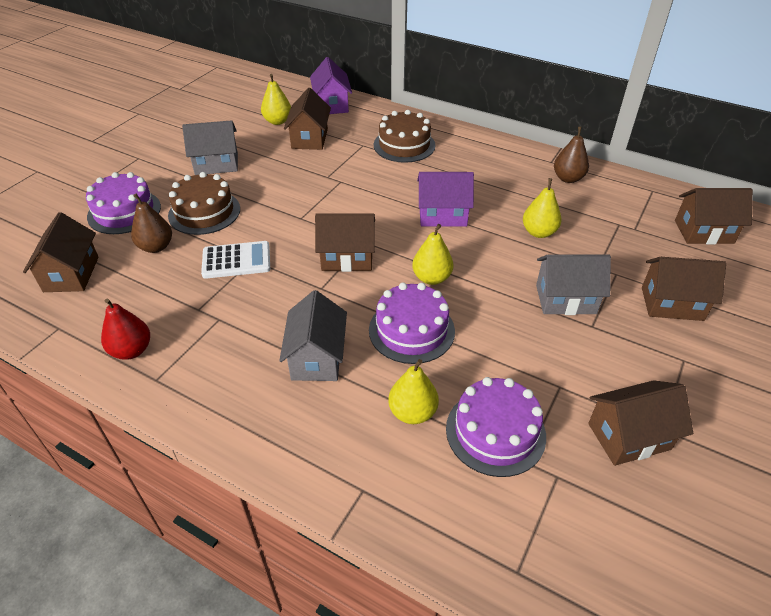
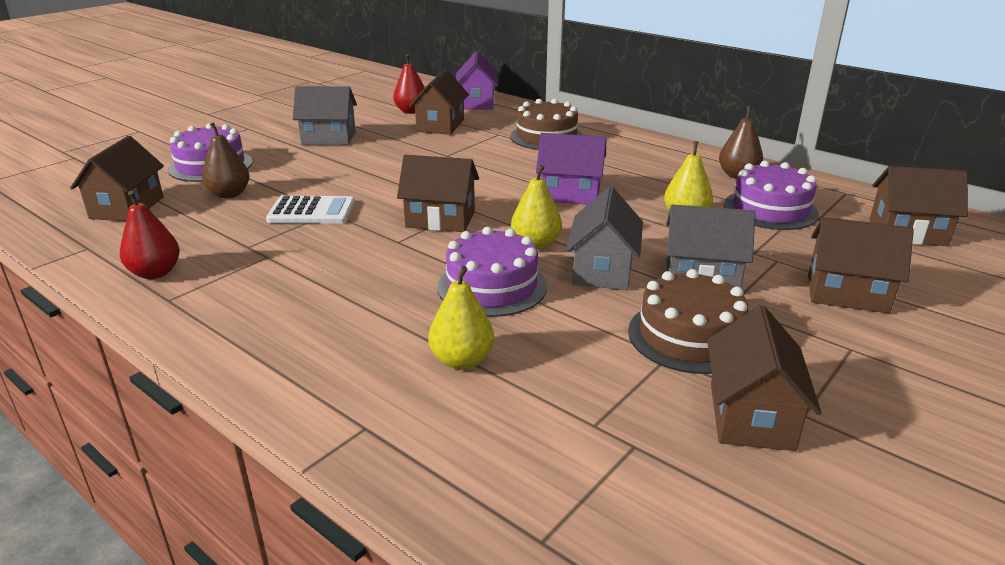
camera: 10 degrees right, 15 degrees down
brown cake [168,172,240,235] -> brown cake moved to [628,269,748,374]
yellow pear [261,74,291,125] -> red pear [393,54,425,114]
grey house [279,290,347,381] -> grey house moved to [566,187,643,290]
purple cake [446,377,546,477] -> purple cake moved to [724,161,819,230]
brown house [588,380,693,466] -> brown house turned 75 degrees counterclockwise [707,305,821,451]

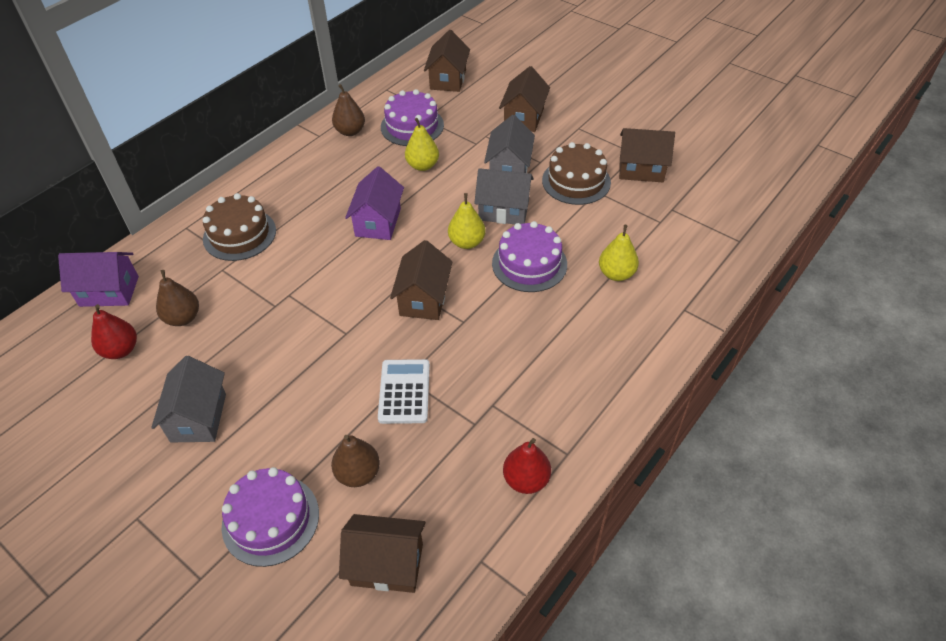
camera: 90 degrees left, 20 degrees up
brown house [409,70,469,135] -> brown pear [156,270,199,326]

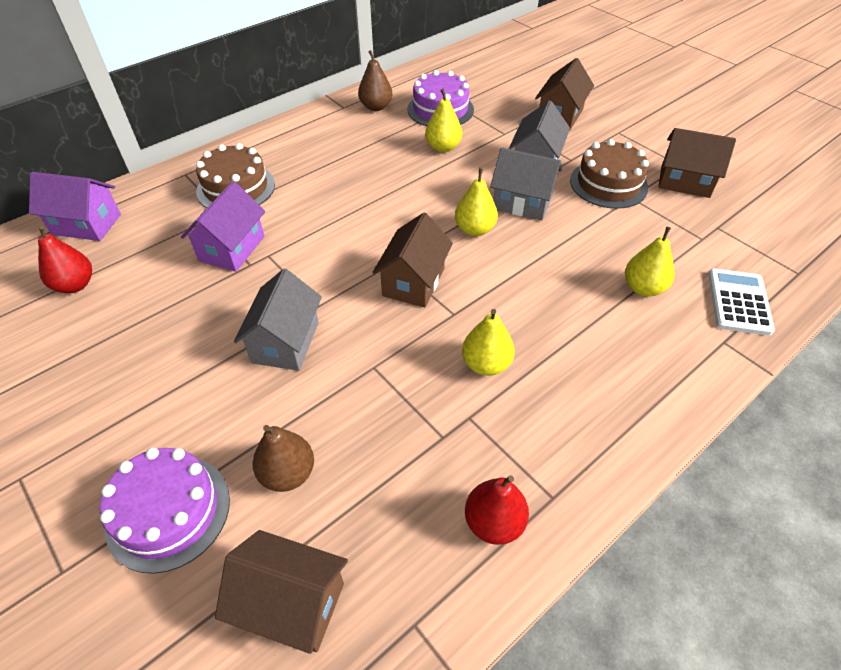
camera: 10 degrees right, 0 degrees up
grey house [151,356,226,442] -> grey house moved to [234,269,322,371]
brown pear [156,270,199,326] -> none
purple house [345,166,404,240] -> purple house moved to [181,181,265,272]
white calculator [378,359,430,424] -> white calculator moved to [708,269,775,335]
brown house [424,30,470,92] -> none
purple cake [492,221,567,292] -> none
none -> yellow pear [462,309,515,376]

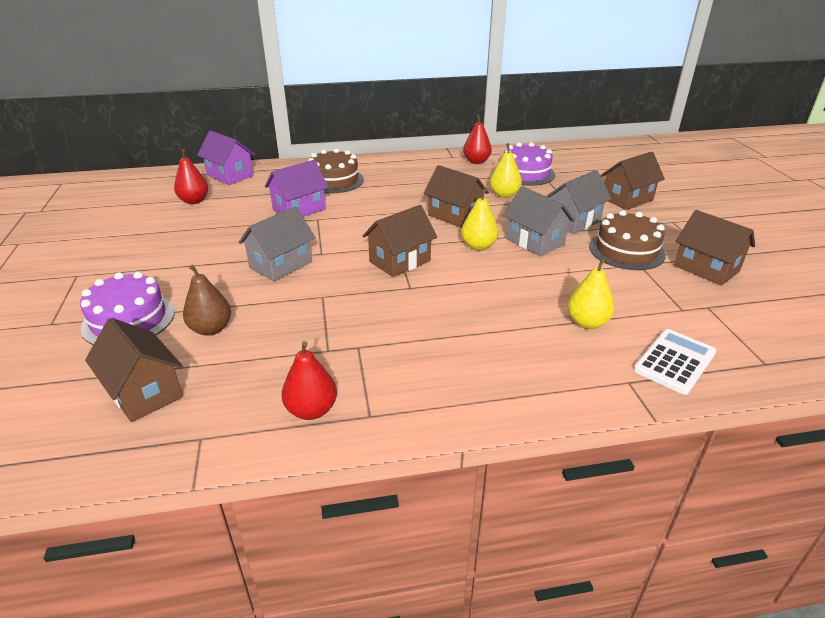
camera: 30 degrees right, 15 degrees down
brown pear [358,50,392,111] -> red pear [463,114,492,164]
yellow pear [462,309,515,376] -> none
none -> brown house [423,165,489,228]

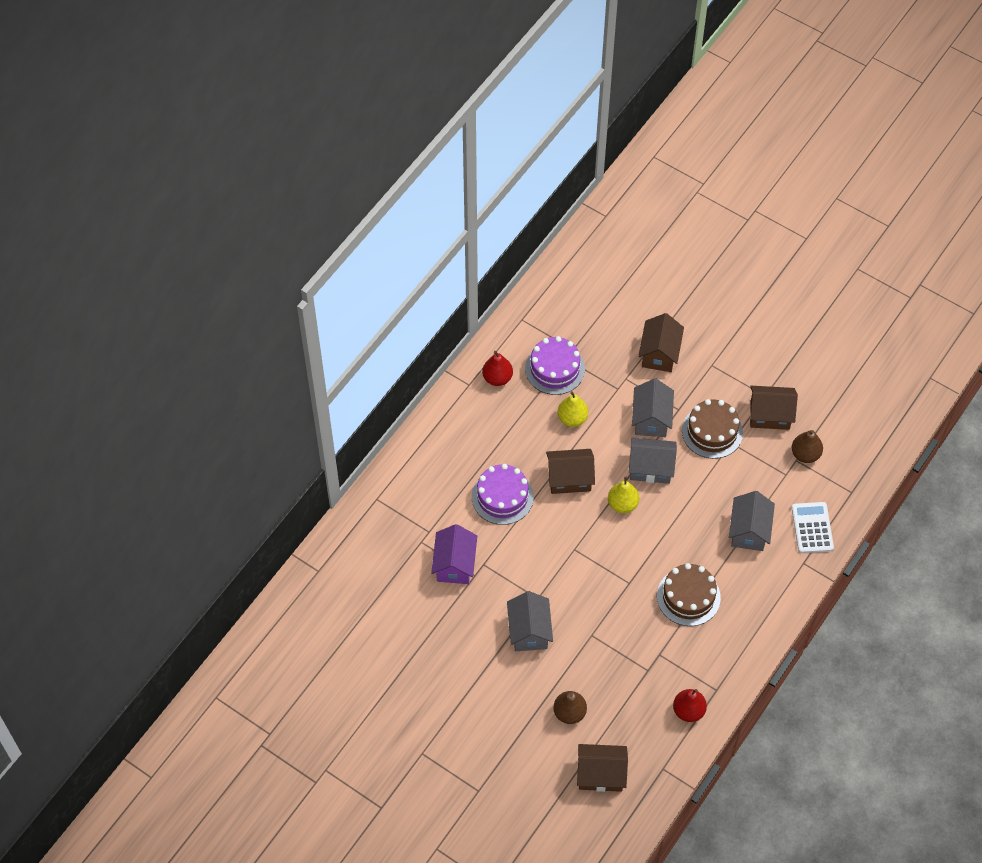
camera: 45 degrees left, 25 degrees up
purple cake [80,272,175,345] -> purple cake moved to [472,464,534,525]
red pear [174,149,209,204] -> none
purple house [197,130,255,185] -> none
brown cake [308,148,364,193] -> brown cake moved to [657,563,721,626]
brown house [362,205,437,277] -> none
yellow pear [567,257,614,329] -> grey house [729,491,775,551]
none -> brown pear [792,430,823,463]

